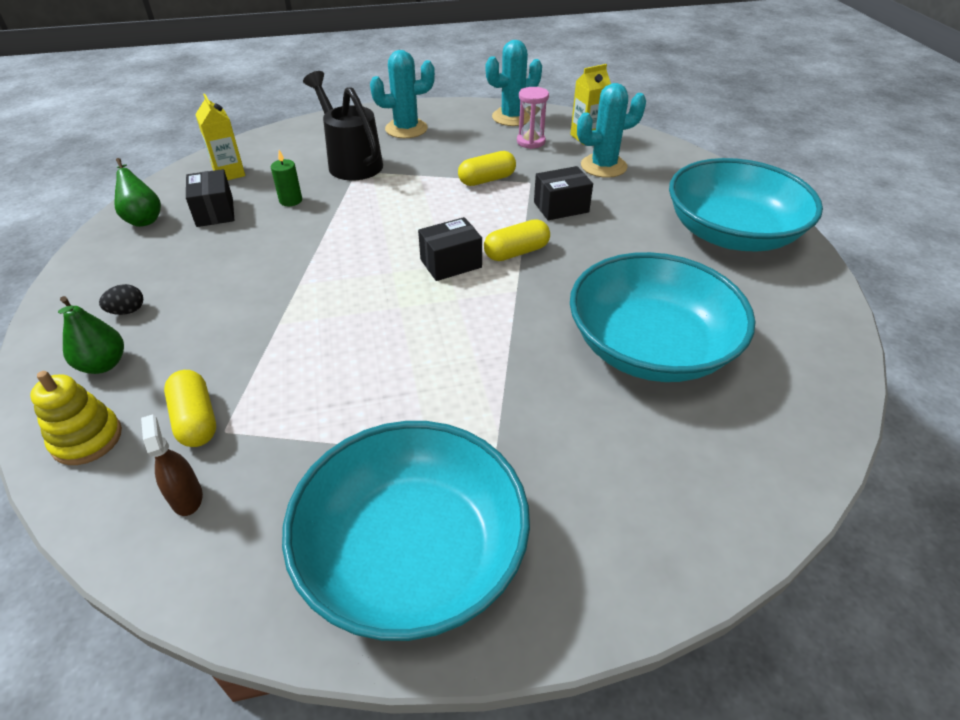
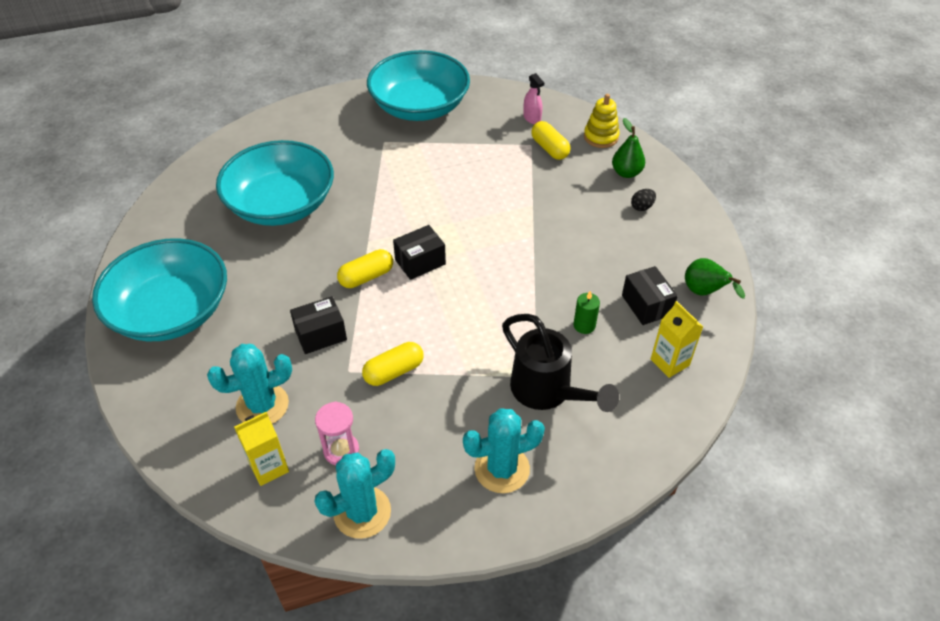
camera: 175 degrees right, 5 degrees up
brown spray bottle [141,414,203,516] -> pink spray bottle [523,73,544,124]

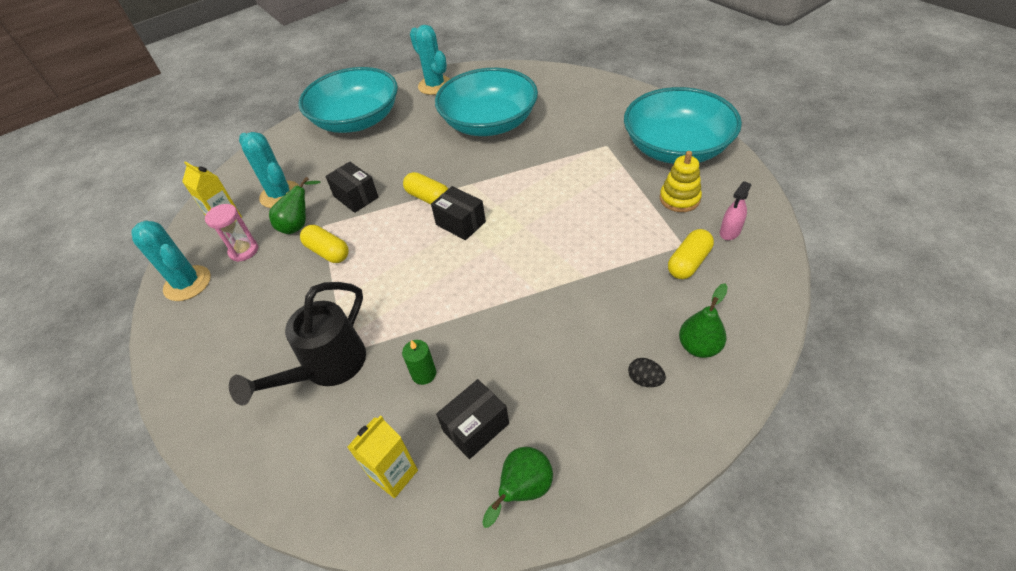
camera: 75 degrees right, 0 degrees up
turquoise cactus [463,408,545,493] -> turquoise cactus moved to [410,25,450,95]
yellow stacking toy [584,94,620,148] -> yellow stacking toy moved to [660,151,702,212]
none -> green pear [269,177,321,234]

